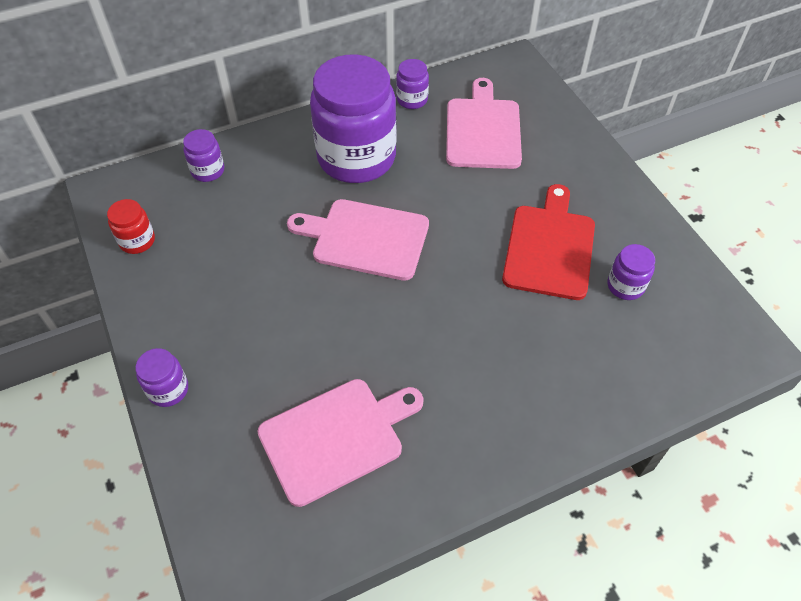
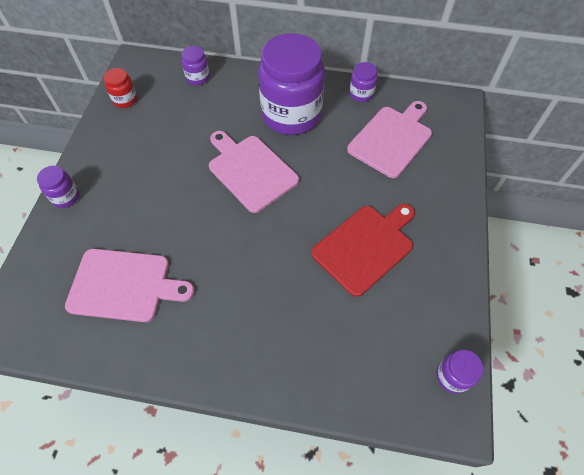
camera: 35 degrees right, 5 degrees up
purple jar [608,244,655,300] -> purple jar moved to [436,350,483,394]

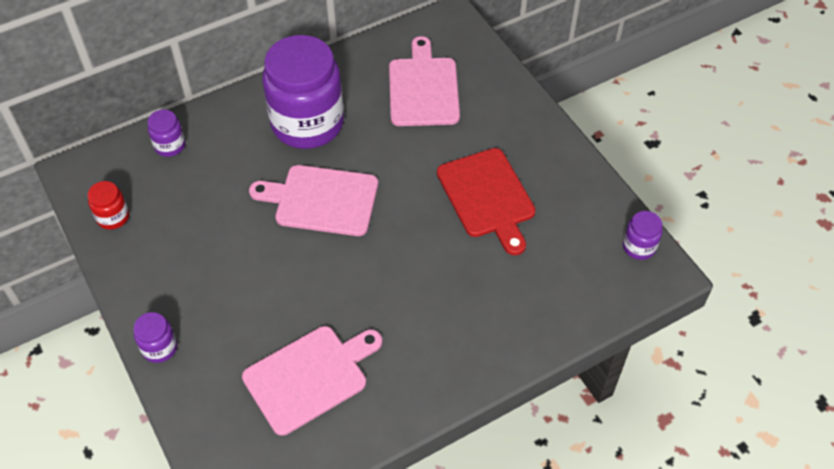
camera: 40 degrees left, 5 degrees down
red cutting board [311,204,415,297] -> red cutting board turned 150 degrees clockwise [437,148,536,255]
purple jar [349,62,377,102] -> none

